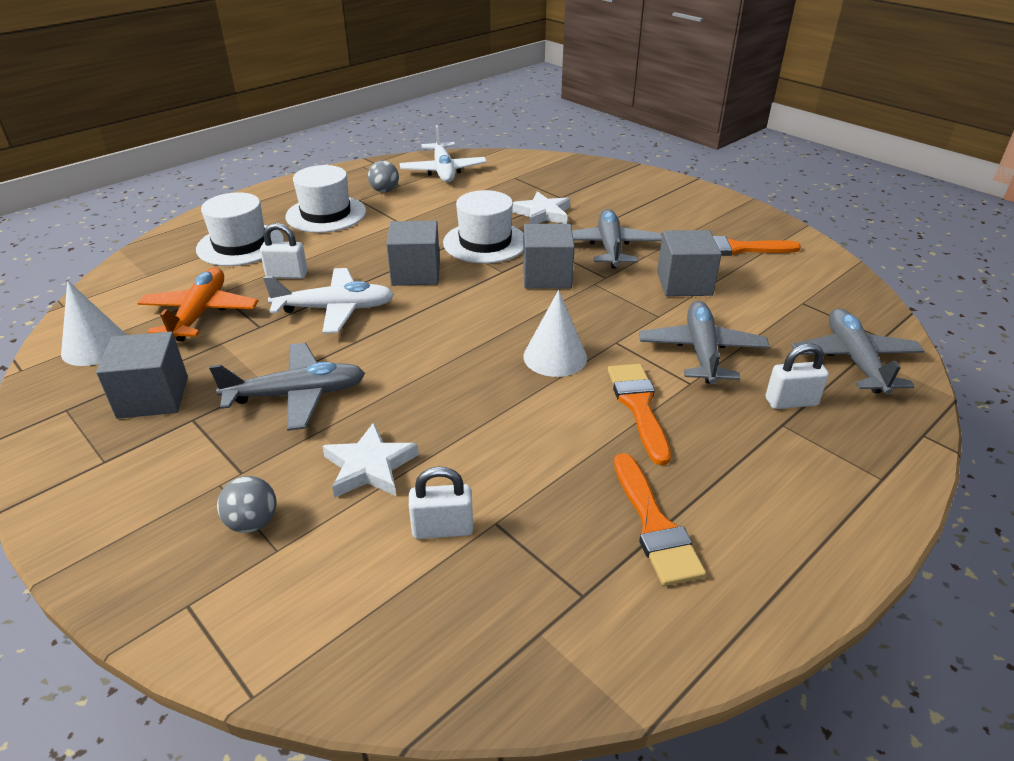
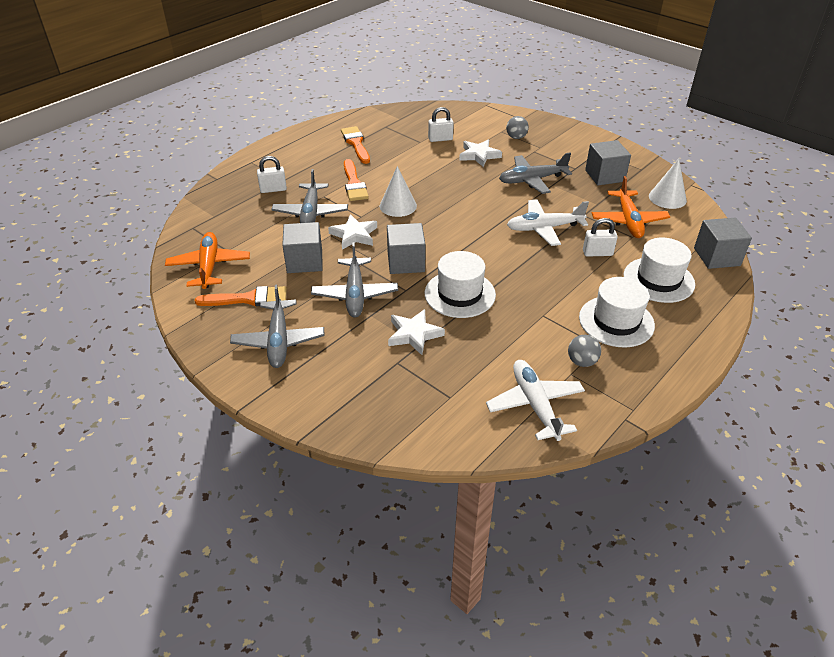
camera: 175 degrees right, 5 degrees up
grey cube [386,220,440,286] -> grey cube moved to [694,218,752,269]
grey plane [791,308,925,395] -> grey plane moved to [230,285,325,368]
none -> orange plane [165,232,250,289]
none -> white star [328,214,377,250]

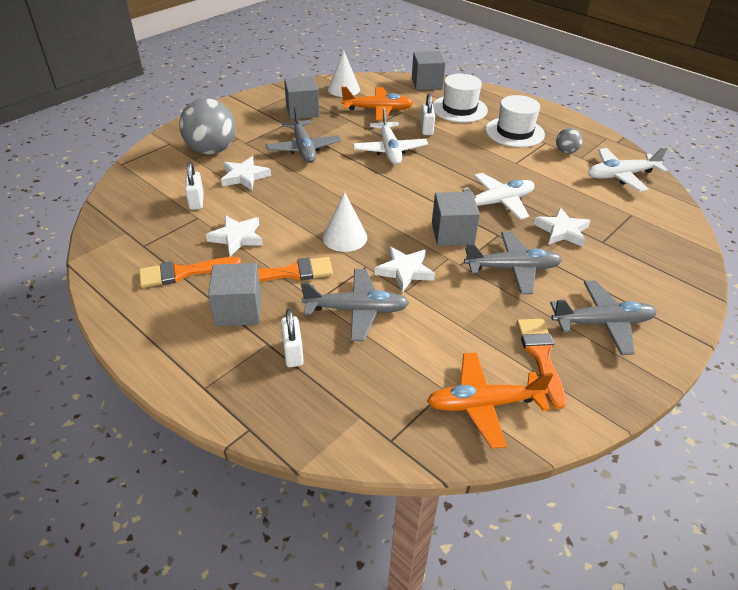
camera: 90 degrees left, 0 degrees up
grey cube [282,222,323,273] -> grey cube moved to [208,263,261,326]
white hat [425,251,496,318] -> white plane [462,173,534,220]
grey ball [506,116,529,139] -> grey ball [179,98,235,155], size x2.09
none -> white star [206,215,263,256]

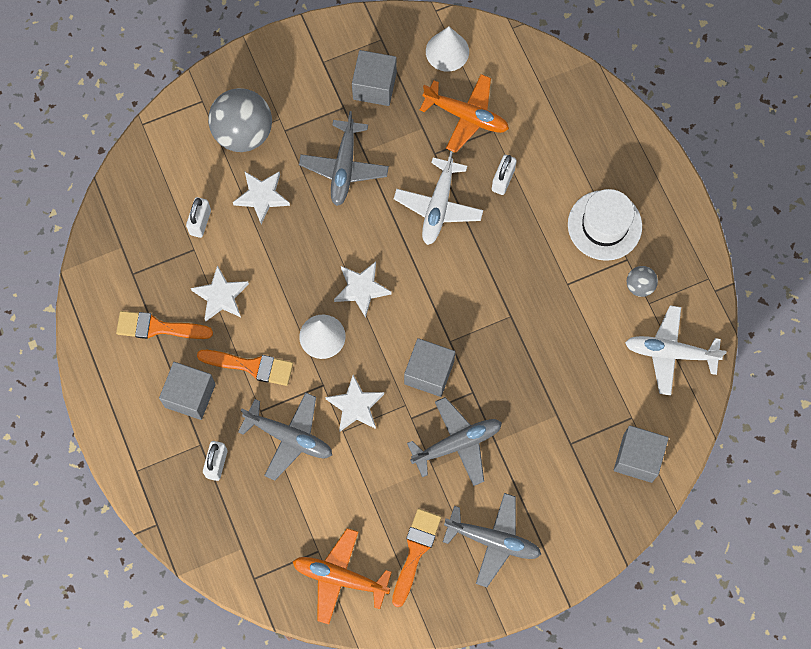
camera: 25 degrees right, 30 degrees up
grey cube [412,51,446,90] -> grey cube moved to [614,425,669,483]
white hat [433,74,488,123] -> none
white plane [462,173,534,220] -> none
grey plane [464,232,563,294] -> grey plane turned 45 degrees counterclockwise [407,397,502,486]
white star [534,207,591,247] -> white star moved to [334,261,391,318]

